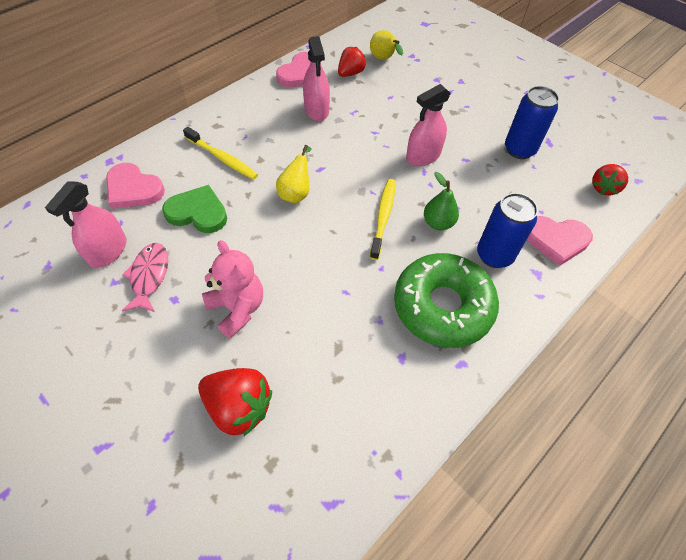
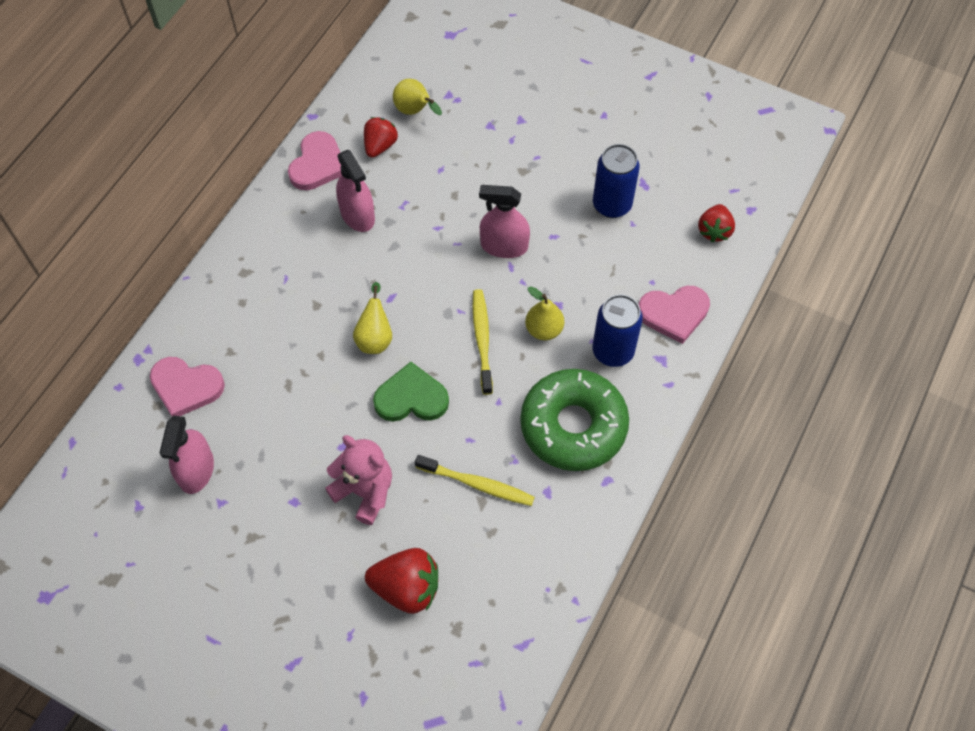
camera: 15 degrees left, 5 degrees up
pink fish [122,243,168,312] -> none
green heart [162,185,227,233] -> green heart moved to [373,362,449,422]
yellow toothbrush [183,127,258,180] -> yellow toothbrush moved to [415,455,535,506]
pink spray bottle [406,84,451,166] -> pink spray bottle turned 60 degrees clockwise [479,185,530,258]
green pear [424,172,459,230] -> yellow pear [525,287,564,340]

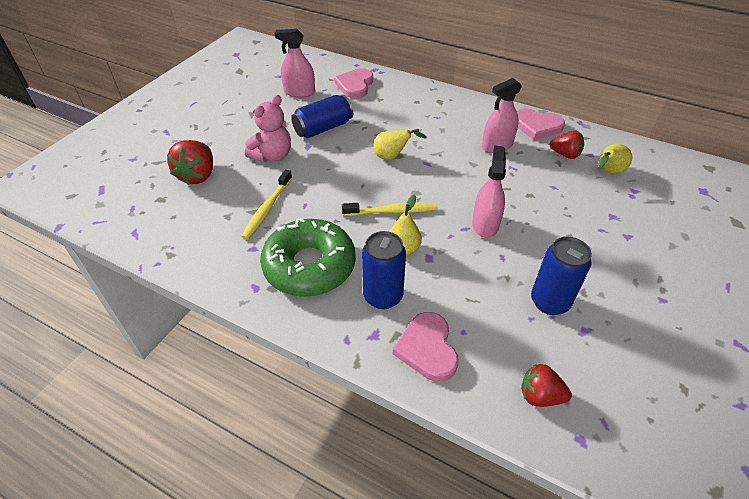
camera: 90 degrees right, 15 degrees down
green heart [373,362,449,422] -> none
none -> blue can [291,95,353,138]

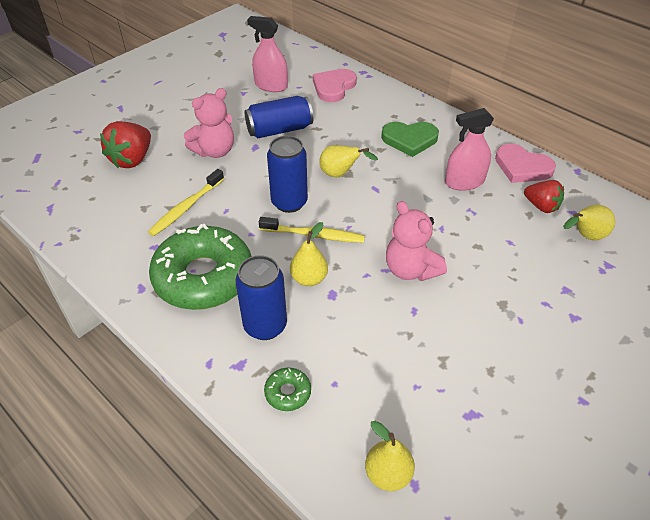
camera: 15 degrees right, 0 degrees up
pink heart [393,312,459,382] -> green donut [264,368,311,411]
pink spray bottle [472,146,506,238] -> pink teddy bear [386,201,447,281]
red strawberry [521,363,572,407] -> yellow pear [365,421,415,491]
blue can [531,237,592,315] -> blue can moved to [267,136,308,213]
none -> green heart [381,122,439,157]

